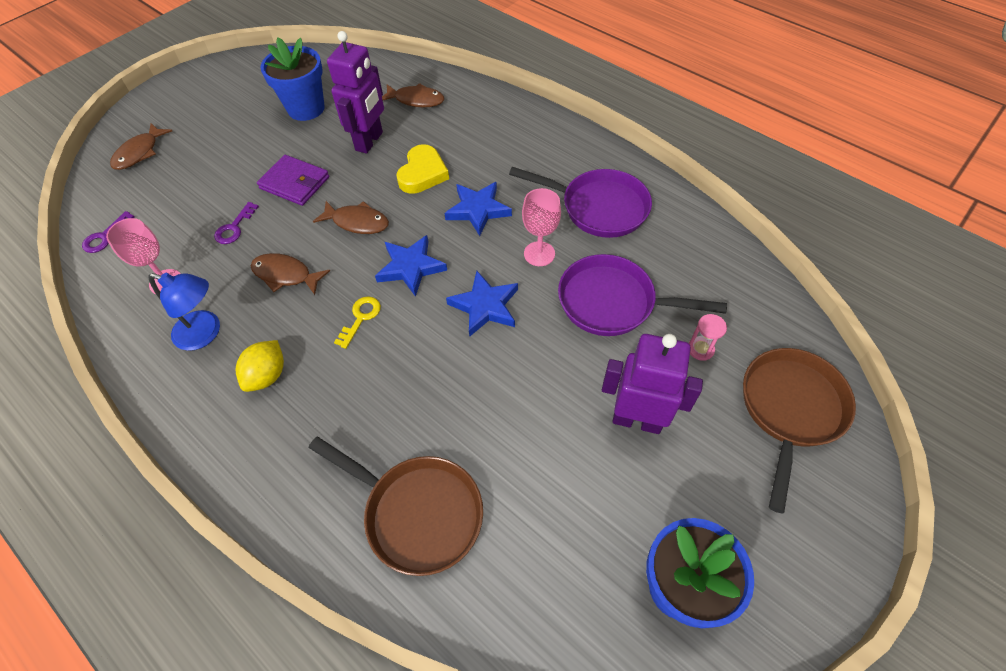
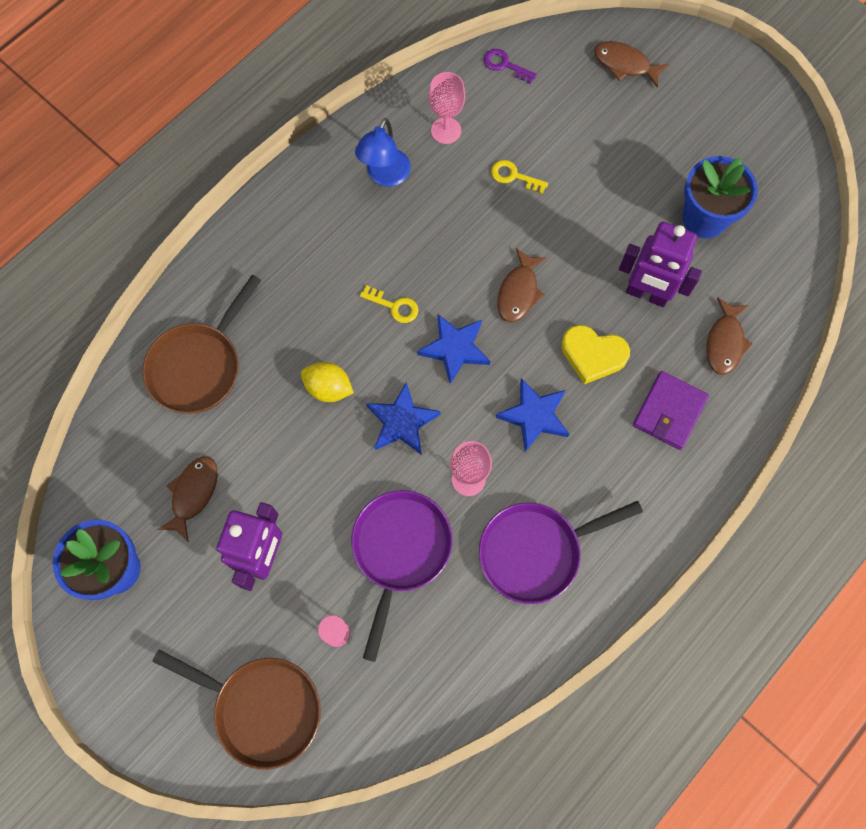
camera: 90 degrees right, 15 degrees up
purple key [214,202,259,244] -> yellow key [491,160,548,194]
yellow lemon [236,340,284,392] -> yellow lemon moved to [301,362,354,402]
brown fish [251,253,330,295] -> brown fish moved to [157,456,218,542]
purple wallet [257,155,329,206] -> purple wallet moved to [633,371,709,450]
purple pan [509,167,652,238] -> purple pan turned 45 degrees clockwise [479,501,643,604]

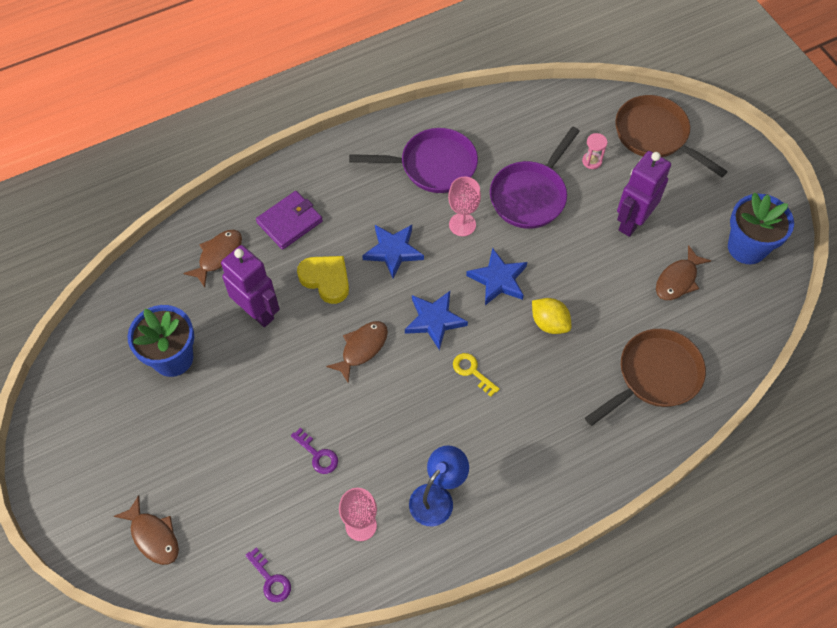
camera: 160 degrees left, 10 degrees down
yellow key [491,160,548,194] -> purple key [291,428,338,474]

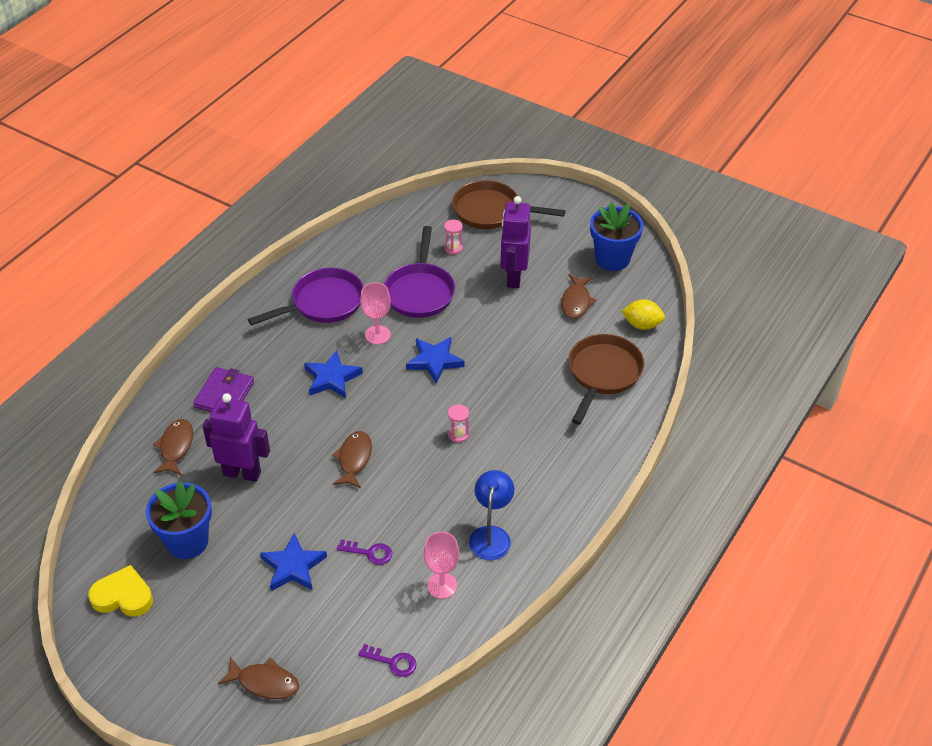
camera: 30 degrees left, 15 degrees down
yellow heart [297,256,349,304] -> yellow heart moved to [88,565,153,617]
blue star [405,291,468,350] -> blue star moved to [260,532,327,591]
yellow key [453,353,500,397] -> pink hourglass [448,404,469,443]
yellow lemon [532,298,571,334] -> yellow lemon moved to [622,299,665,330]

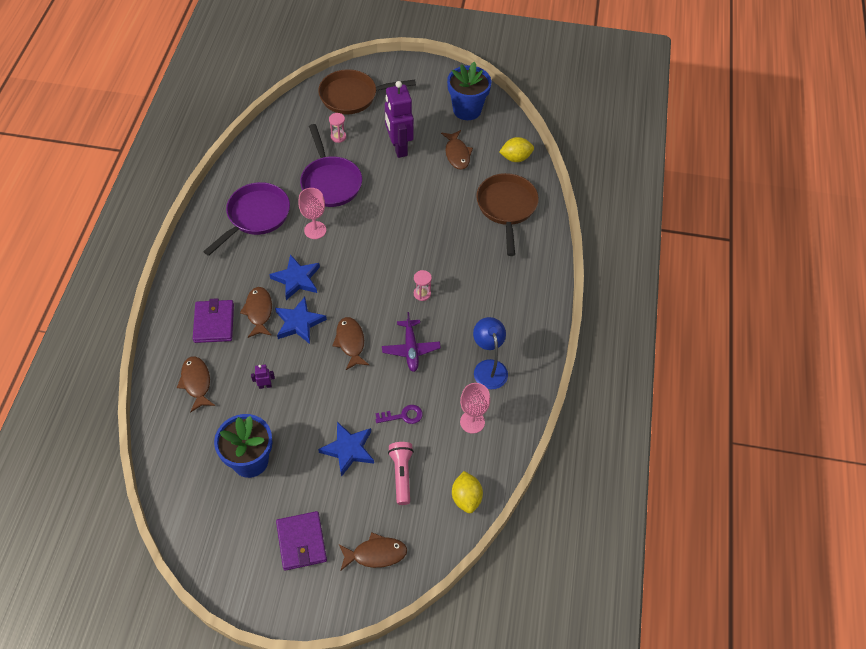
camera: 25 degrees left, 10 degrees up
yellow heart [88,565,153,617] -> none
purple robot [202,393,270,482] -> purple robot [251,365,275,389], size x0.40
purple key [358,644,417,677] -> yellow lemon [452,471,483,513]
blue star [406,337,464,384] -> blue star moved to [275,297,327,344]
none -> brown fish [240,287,272,338]
none -> purple wallet [276,511,327,571]
none -> purple plane [382,312,441,372]
none -> pink flashlight [388,442,414,505]

